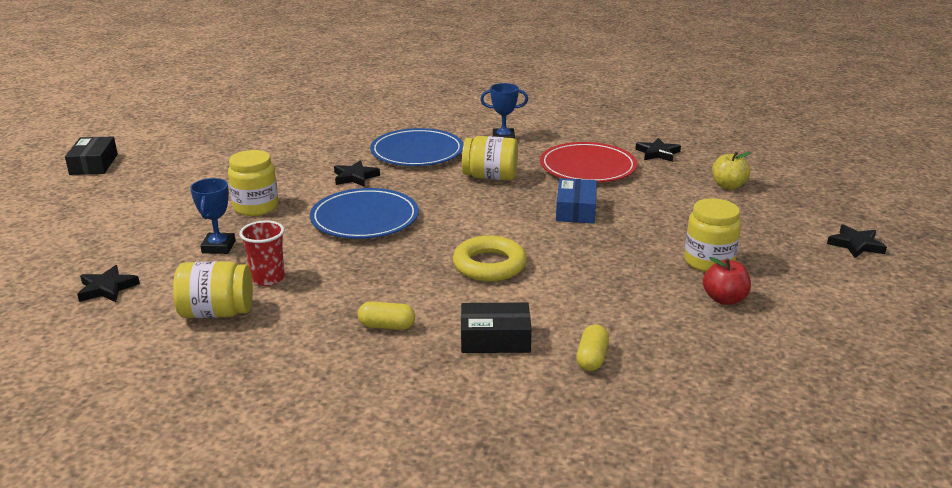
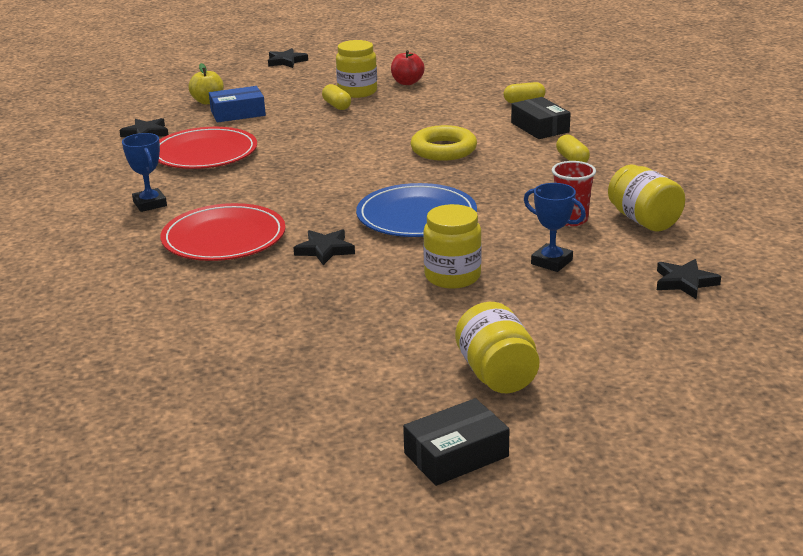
camera: 115 degrees left, 0 degrees up
blue trophy [190,178,235,254] -> blue trophy turned 60 degrees clockwise [524,183,586,272]
blue plate [370,128,464,166] -> red plate [160,203,286,261]
yellow jar [462,136,518,180] -> yellow jar moved to [455,302,540,393]
blue box [556,178,597,224] -> blue box moved to [209,86,266,123]
none -> yellow capsule [322,84,351,110]

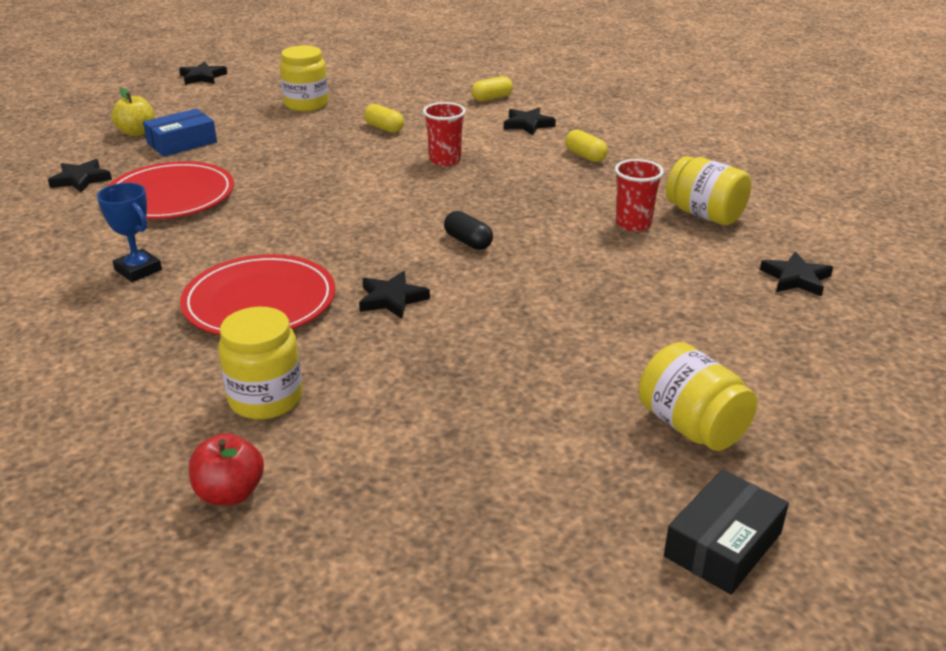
camera: 20 degrees left, 5 degrees up
yellow capsule [322,84,351,110] -> yellow capsule moved to [364,104,404,133]
blue plate [356,183,477,237] -> black capsule [444,211,493,250]
red apple [391,50,425,85] -> red apple moved to [189,433,264,505]
yellow ring [411,125,477,161] -> red cup [423,102,466,166]
yellow jar [423,204,482,289] -> yellow jar moved to [218,307,303,419]
black box [511,97,571,139] -> black star [504,108,556,135]
blue trophy [524,183,586,272] -> none

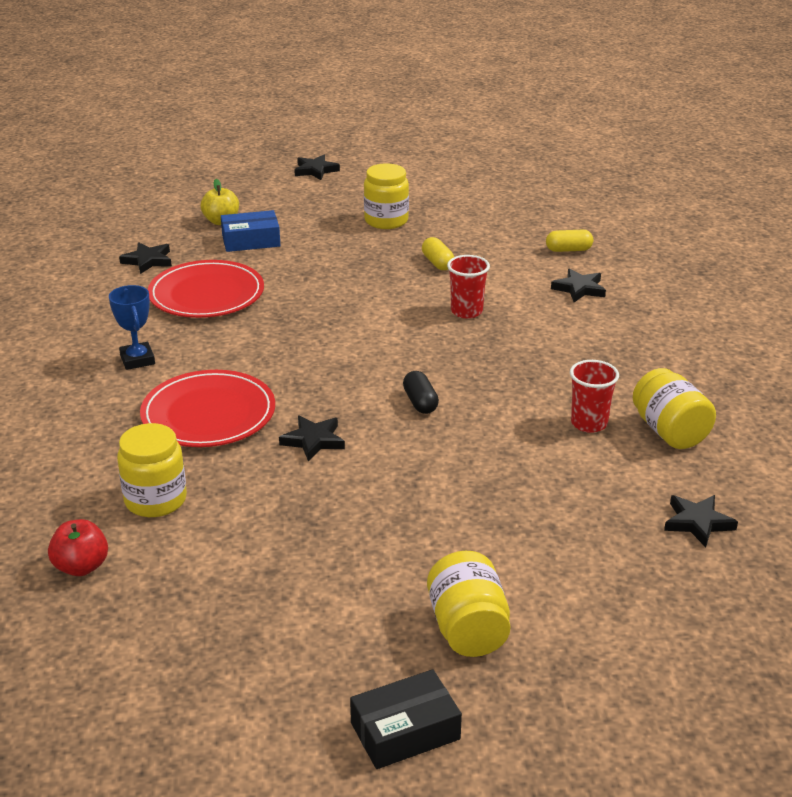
camera: 25 degrees right, 0 degrees up
yellow capsule [565,130,608,162] -> none

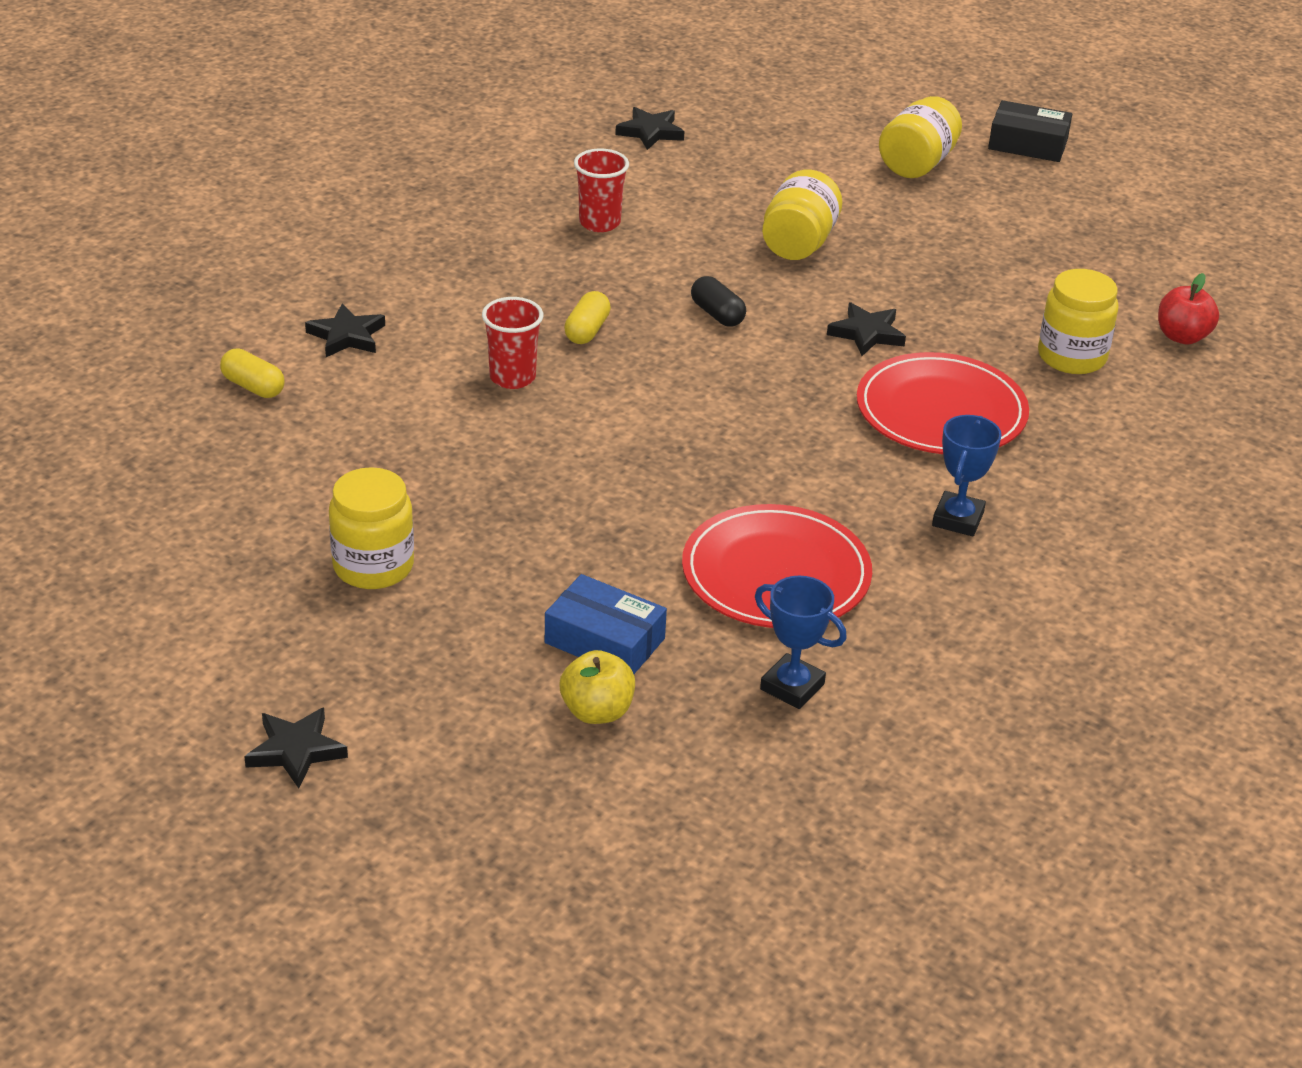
camera: 140 degrees left, 5 degrees up
black star [119,242,172,274] -> blue trophy [755,576,847,709]
black capsule [403,371,439,414] -> black capsule turned 60 degrees counterclockwise [691,276,746,327]
yellow capsule [422,237,454,270] -> yellow capsule moved to [564,291,611,344]
yellow jar [633,368,716,449] -> yellow jar moved to [762,170,842,260]

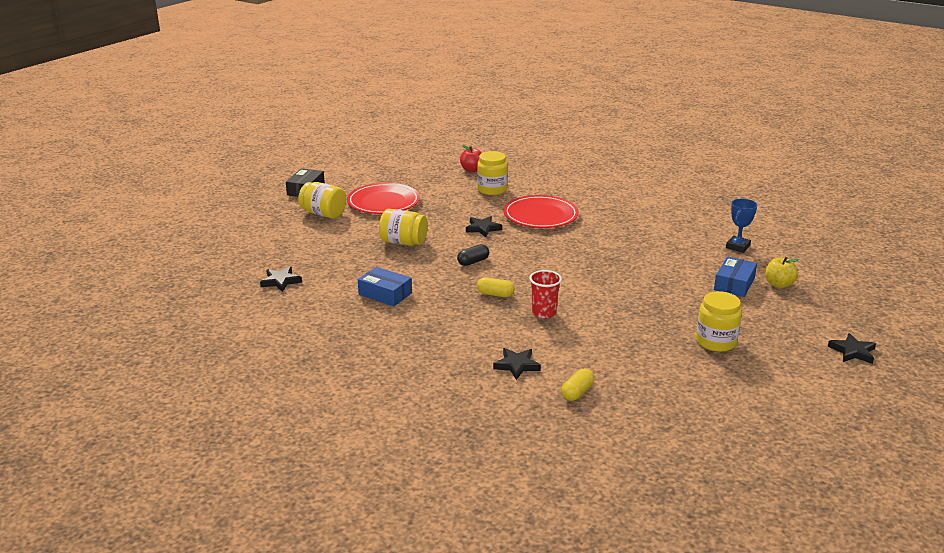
camera: 90 degrees left, 10 degrees down
red cup [574,148,629,232] -> blue box [358,267,412,306]
red plate [682,504,872,628] -> red plate moved to [347,183,420,214]
blue trophy [932,415,1002,536] -> none

